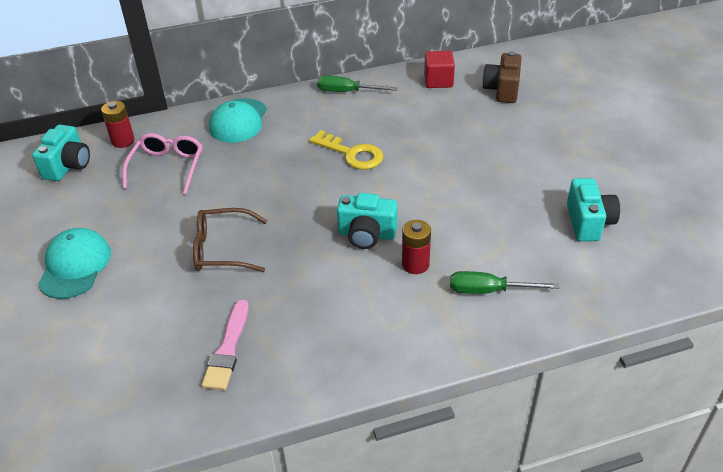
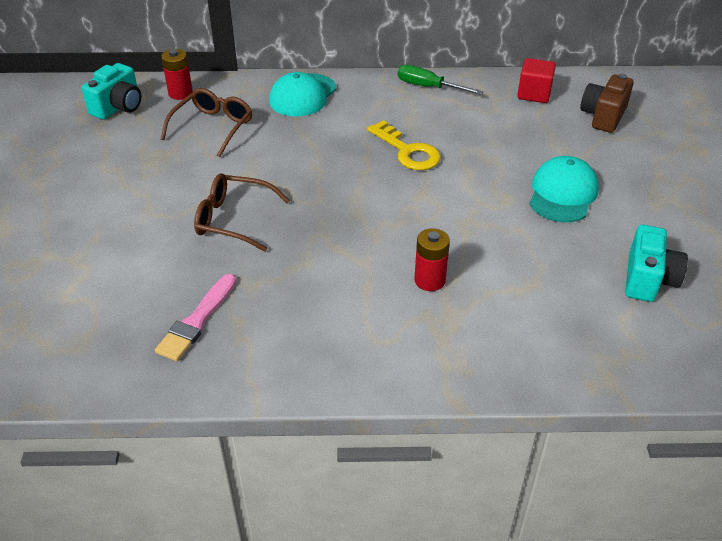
camera: 15 degrees right, 0 degrees up
turquoise cap [38,228,111,299] -> turquoise cap moved to [529,156,599,222]
pink glasses [122,133,203,194] -> brown glasses [161,88,252,157]
turquoise camera [337,193,398,249] -> none
green screwdriver [450,271,559,294] -> none

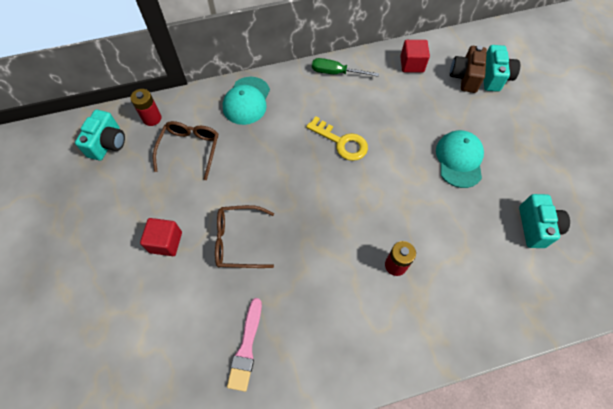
camera: 15 degrees left, 20 degrees up
none -> red cube [140,218,182,256]
none -> turquoise camera [484,45,520,92]

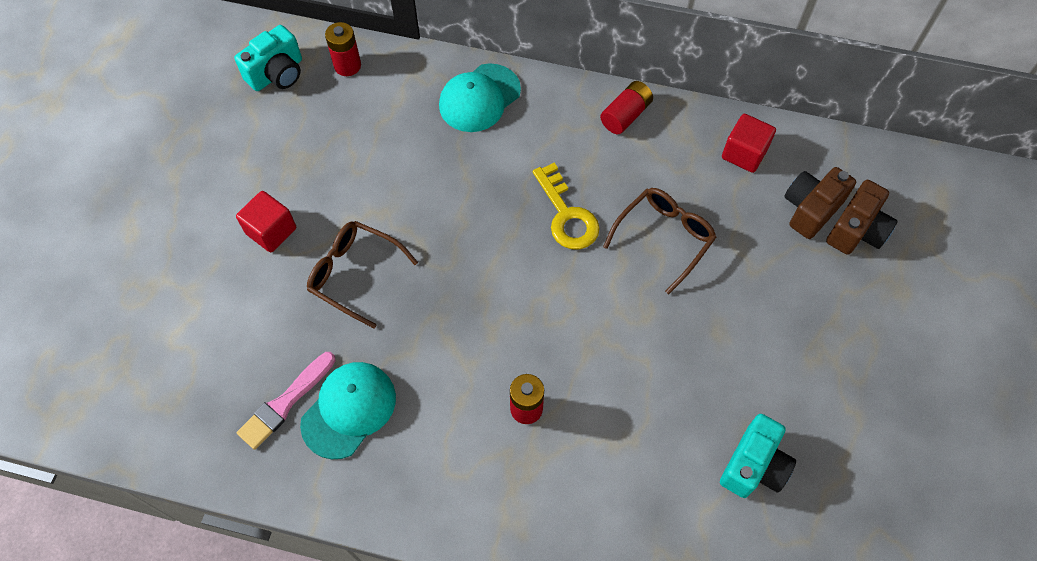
camera: 30 degrees right, 0 degrees up
brown glasses [153,121,218,180] -> brown glasses moved to [603,188,717,294]
green screwdriver [312,58,379,77] -> red battery [600,81,653,134]
turquoise cap [436,130,484,188] -> turquoise cap moved to [300,362,396,459]
turquoise camera [484,45,520,92] -> brown camera [826,180,898,255]

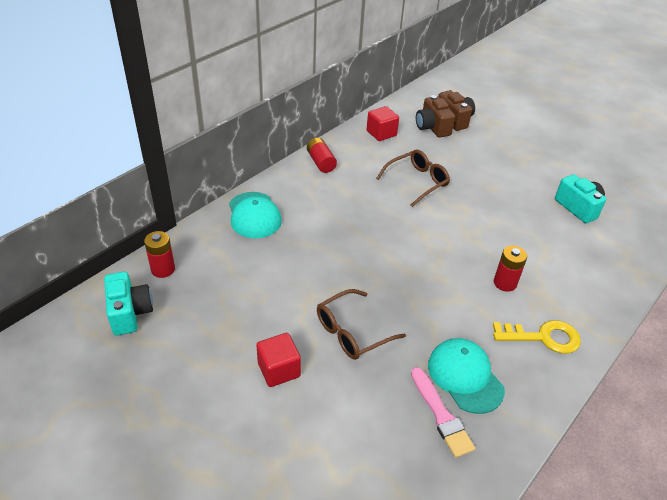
camera: 65 degrees left, 20 degrees down
yellow key [533,163,600,249] -> yellow key moved to [493,320,581,354]
brown glasses [603,188,717,294] -> brown glasses turned 75 degrees clockwise [376,150,450,207]

